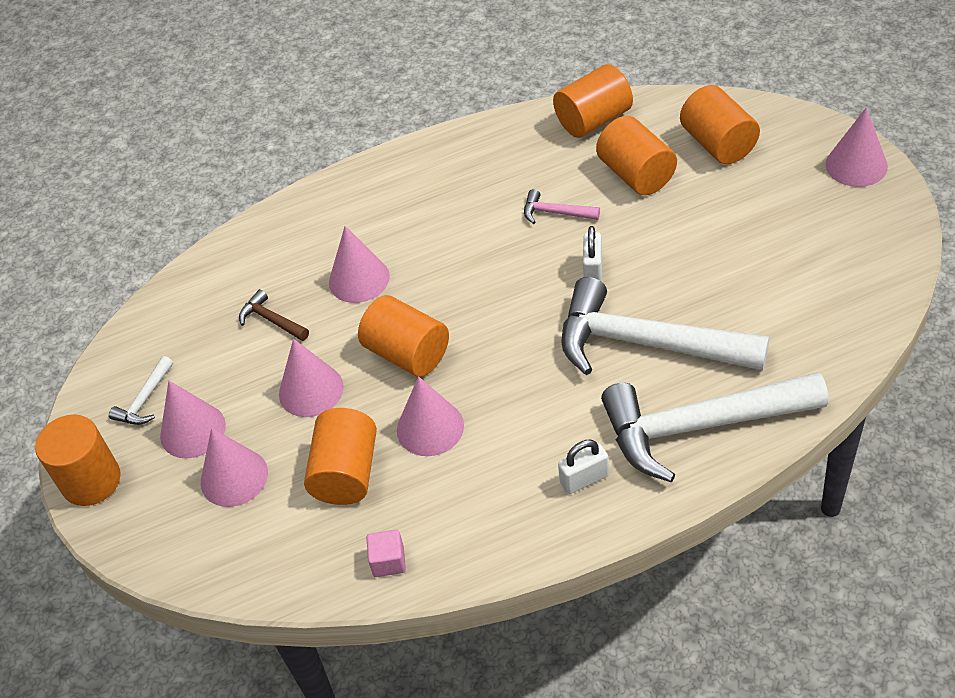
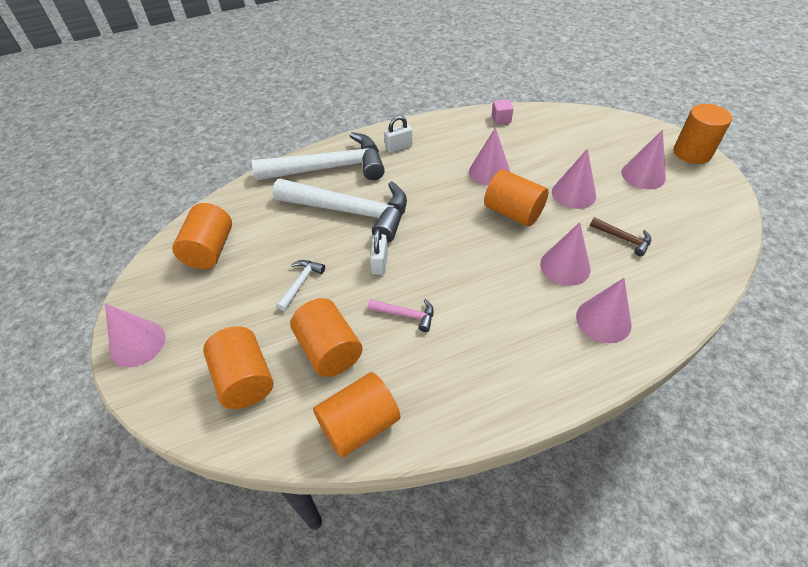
camera: 175 degrees right, 0 degrees up
white hammer [109,356,173,425] -> white hammer moved to [276,260,325,311]
pink cone [201,428,268,507] -> pink cone moved to [576,278,632,343]
orange cylinder [304,408,377,505] -> orange cylinder moved to [172,203,232,269]

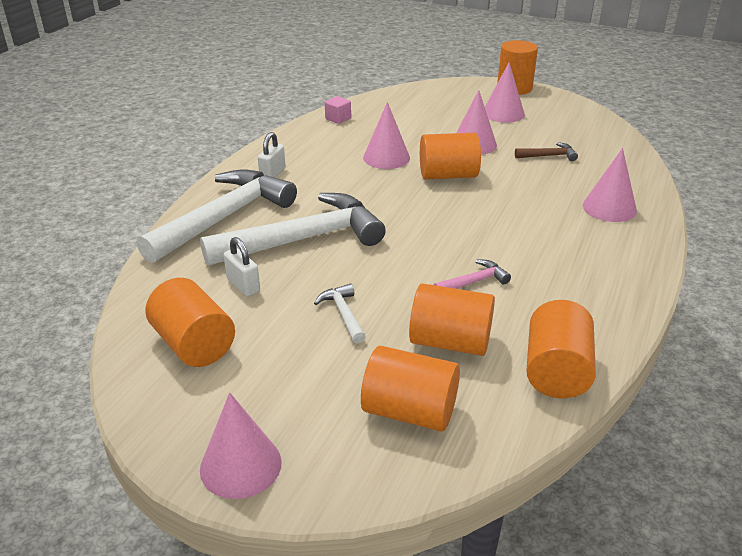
camera: 45 degrees left, 15 degrees down
white padlock [370,229,388,275] -> white padlock moved to [224,237,260,296]
pink cone [540,222,591,286] -> none

